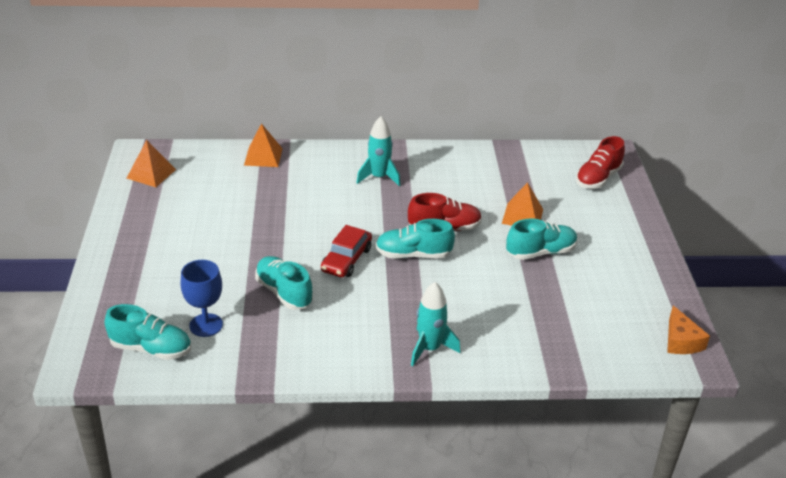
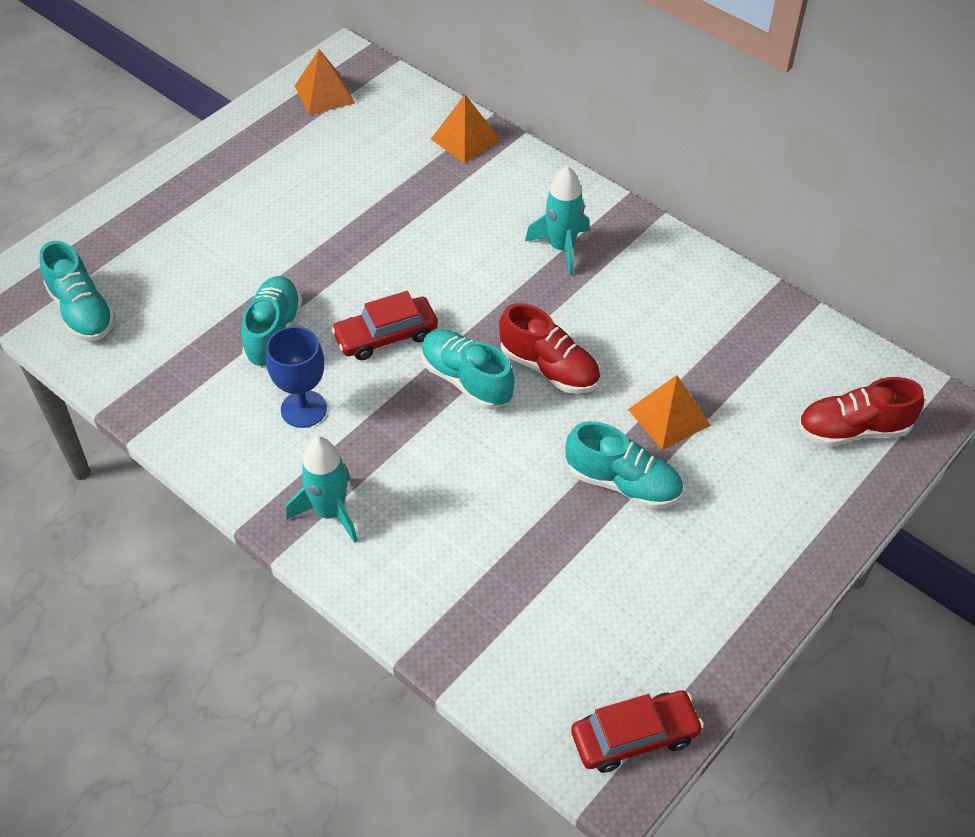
camera: 45 degrees right, 15 degrees up
blue goblet [181,260,223,337] -> blue goblet moved to [266,326,327,428]
orange cheese [667,306,710,354] -> red car [571,690,704,773]

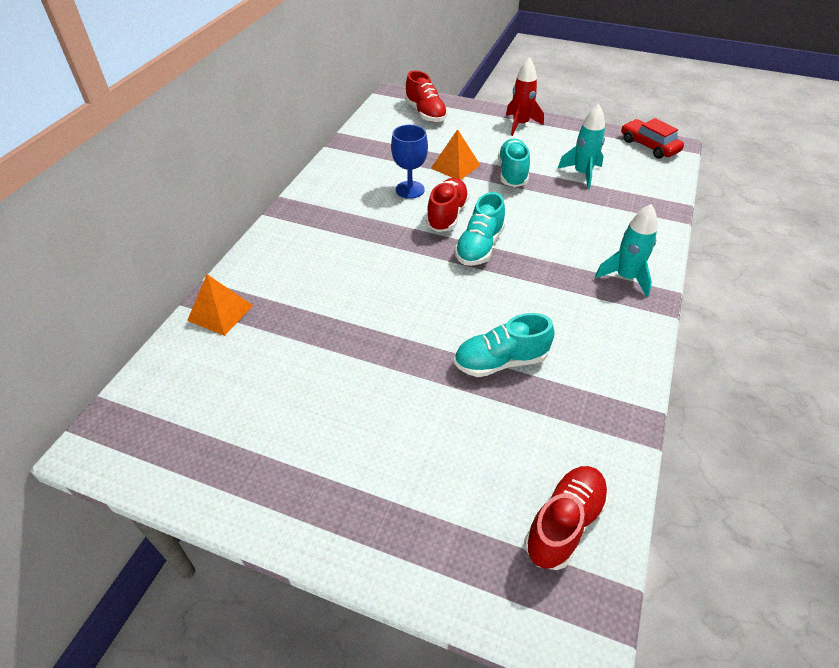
camera: 110 degrees left, 5 degrees down
turquoise shoe [39,241,116,341] -> red shoe [524,466,609,570]
blue goblet [266,326,327,428] -> blue goblet moved to [391,125,428,199]
orange pyramid [295,49,355,115] -> none
red car [331,291,438,360] -> none
turquoise rocket [525,166,589,276] -> turquoise rocket moved to [558,104,605,189]
none -> red rocket [506,57,544,136]

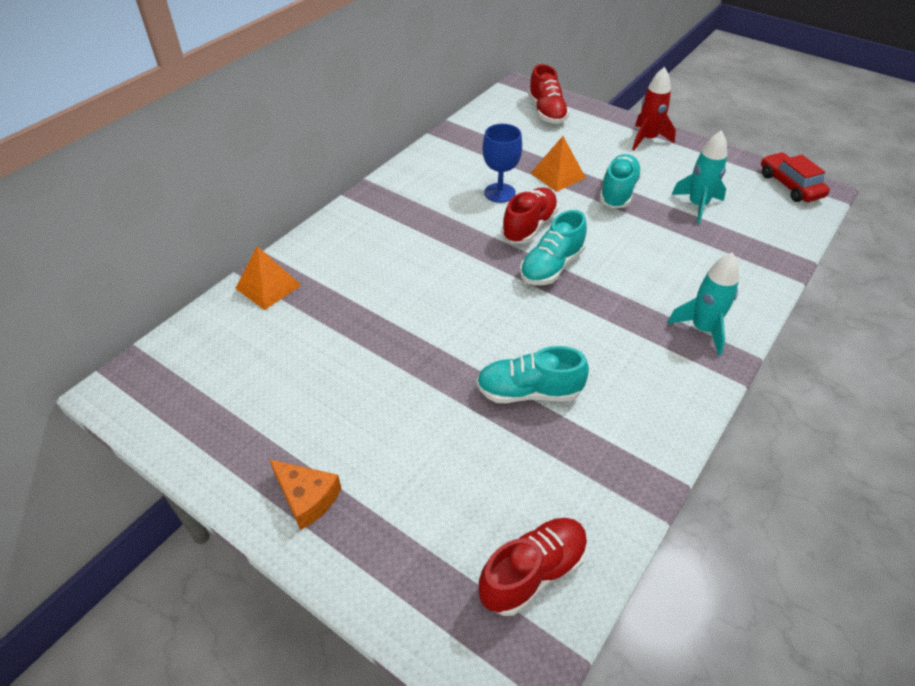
camera: 15 degrees right, 0 degrees up
none -> orange cheese [269,459,342,530]

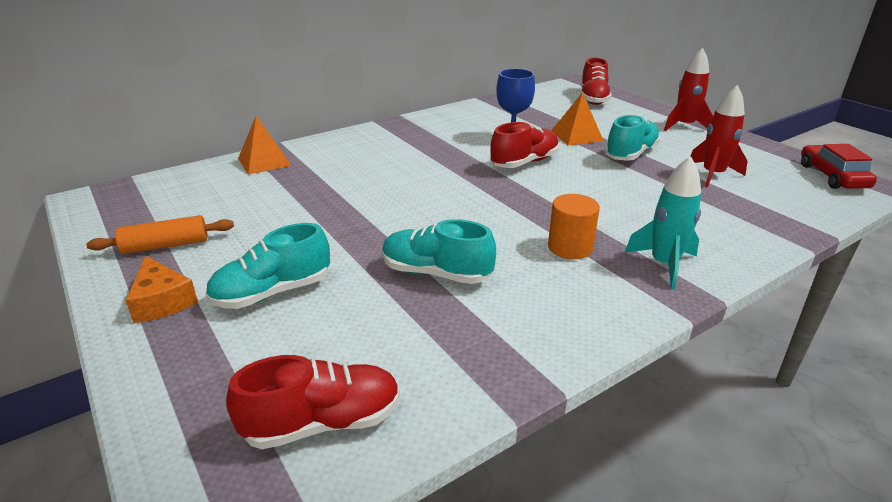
camera: 20 degrees right, 15 degrees down
turquoise shoe [520,210,587,285] -> turquoise shoe moved to [205,223,330,309]
turquoise rocket [671,130,727,224] -> red rocket [691,85,748,188]
none -> orange rolling pin [86,215,234,254]
none -> orange cylinder [548,194,600,259]

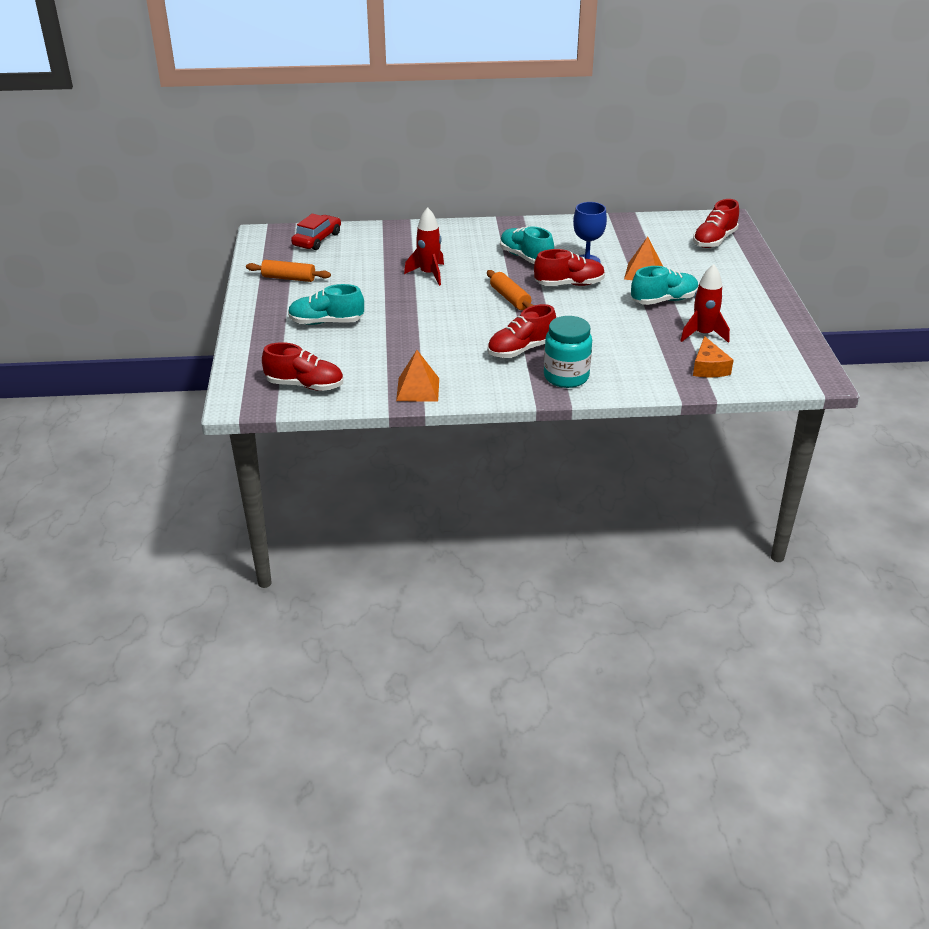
camera: 30 degrees right, 5 degrees up
orange cheese [125,256,198,323] -> orange cheese moved to [693,336,733,377]
orange pyramid [238,116,292,175] -> orange pyramid moved to [396,350,439,402]
turquoise shoe [382,219,496,284] -> turquoise shoe moved to [500,226,554,264]
orange cylinder [548,194,600,259] -> red shoe [487,304,556,358]
turquoise rocket [625,156,701,289] -> turquoise jar [544,316,592,388]
red rocket [664,48,713,131] -> red rocket moved to [404,207,444,286]
red car [801,144,877,189] -> red car moved to [291,214,341,250]
none -> orange rolling pin [487,270,534,310]

